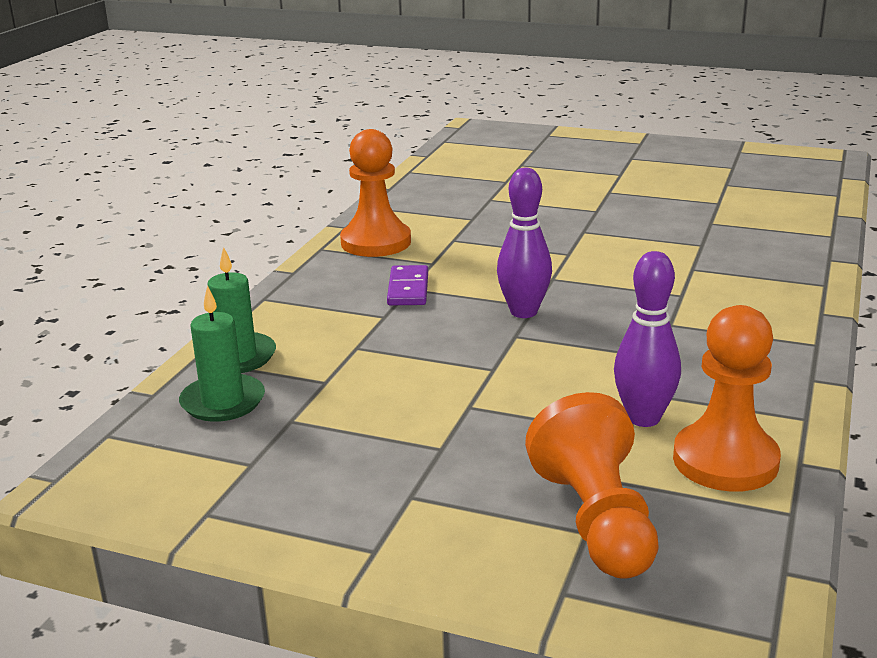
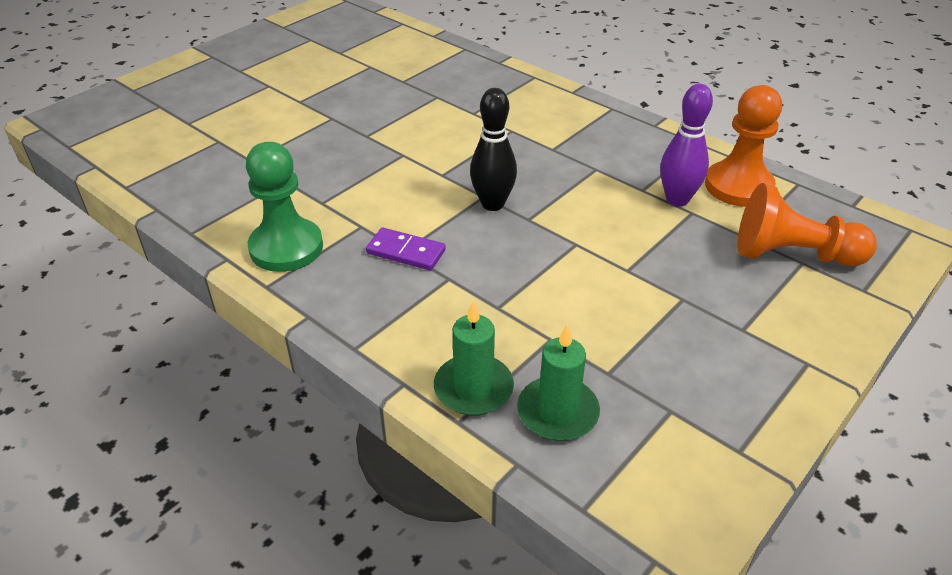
camera: 70 degrees left, 15 degrees up
orange pawn [340,129,411,257] -> green pawn [246,142,323,272]
purple bowling pin [497,168,552,318] -> black bowling pin [470,88,517,211]

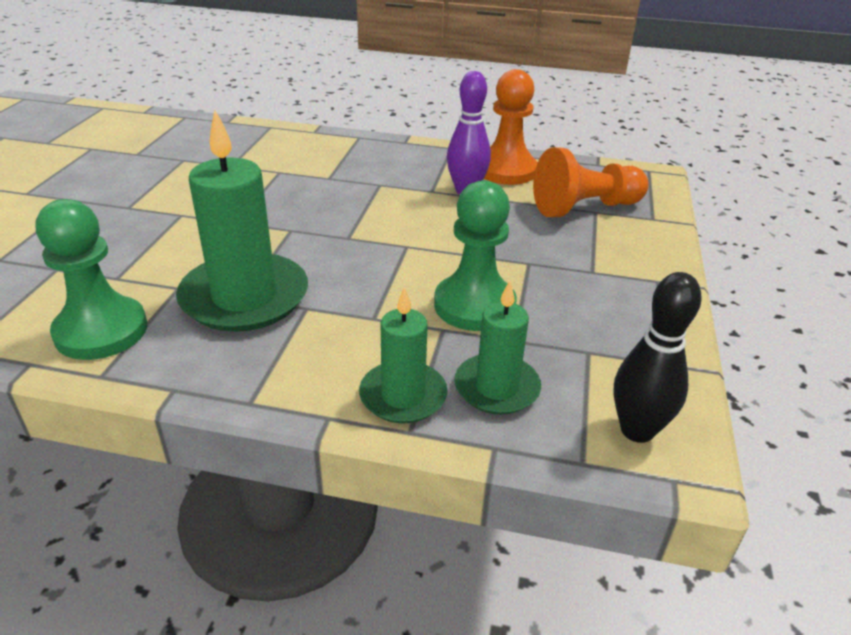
camera: 30 degrees left, 5 degrees down
purple domino [366,228,446,270] -> green candle [176,110,308,332]
black bowling pin [470,88,517,211] -> black bowling pin moved to [613,272,702,443]
none -> green pawn [434,180,517,331]

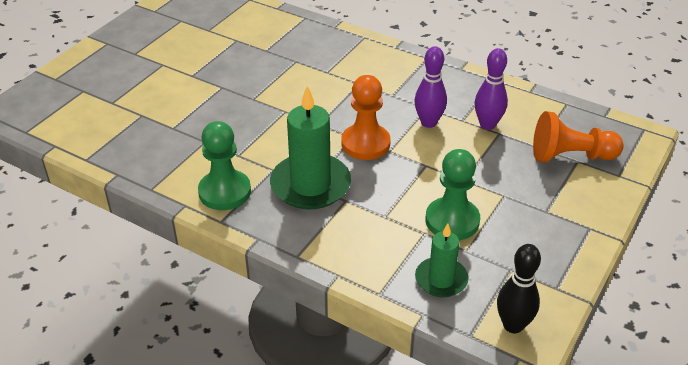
camera: 20 degrees right, 5 degrees up
green candle [359,287,448,424] -> none
orange pawn [484,69,538,185] -> orange pawn moved to [342,75,391,160]
none -> purple bowling pin [414,46,447,128]

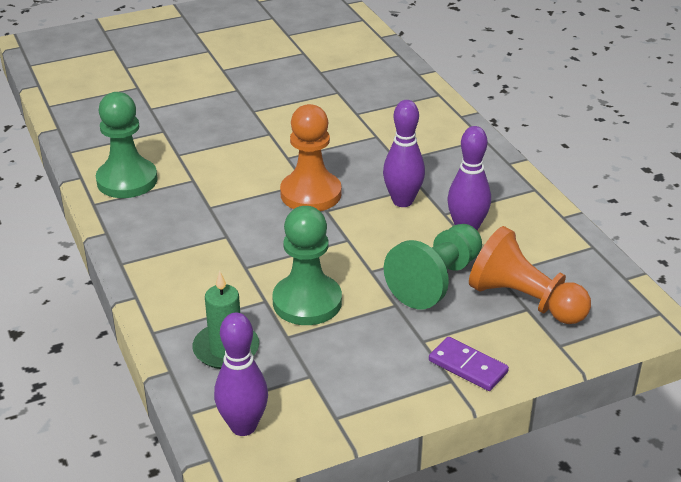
camera: 35 degrees right, 5 degrees down
green candle [270,86,351,209] -> none
black bowling pin [497,244,541,333] -> purple bowling pin [214,312,268,436]
none -> green pawn [384,224,482,309]
none -> purple domino [429,337,509,391]

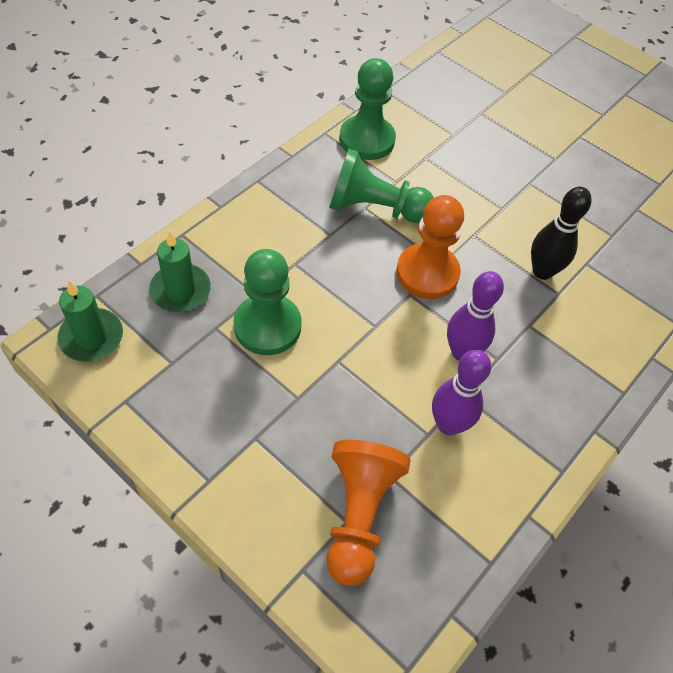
camera: 60 degrees right, 20 degrees up
purple bowling pin [214,312,268,436] -> green candle [57,281,123,361]
green pawn [384,224,482,309] -> green pawn moved to [329,148,434,223]
purple domino [429,337,509,391] -> none
none -> black bowling pin [531,187,592,280]

